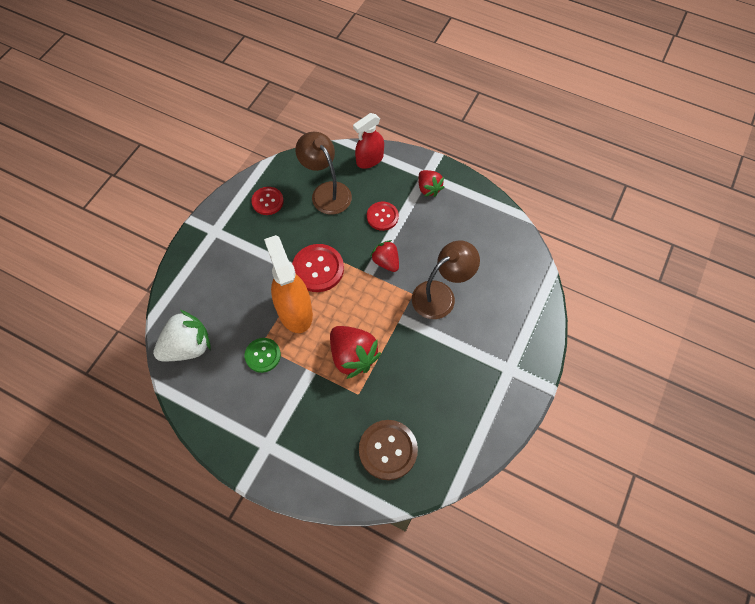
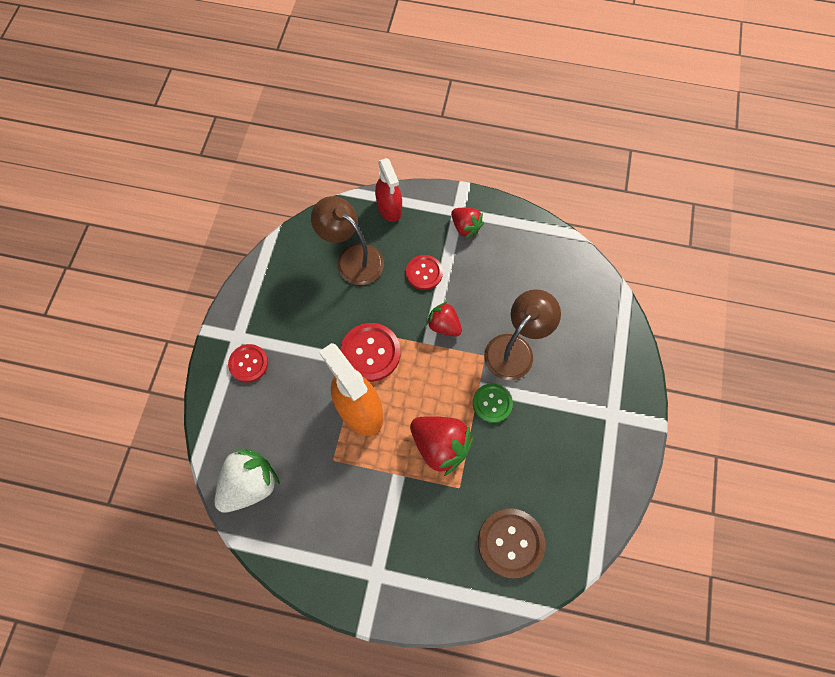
camera: 15 degrees left, 5 degrees up
green button [245,338,281,373] -> green button moved to [473,383,513,423]
red button [251,187,284,215] -> red button moved to [228,344,268,382]
red spray bottle [353,113,384,169] -> red spray bottle turned 60 degrees counterclockwise [375,158,402,222]

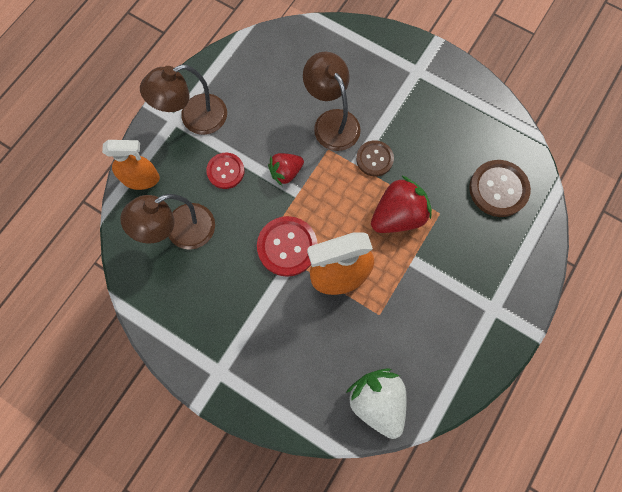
camera: 70 degrees left, 5 degrees up
red button [228,344,268,382] -> none
red spray bottle [375,158,402,222] -> orange spray bottle [102,140,160,190]
red strawberry [451,208,484,239] -> brown lamp [140,65,227,135]
green button [473,383,513,423] -> brown button [356,140,394,176]

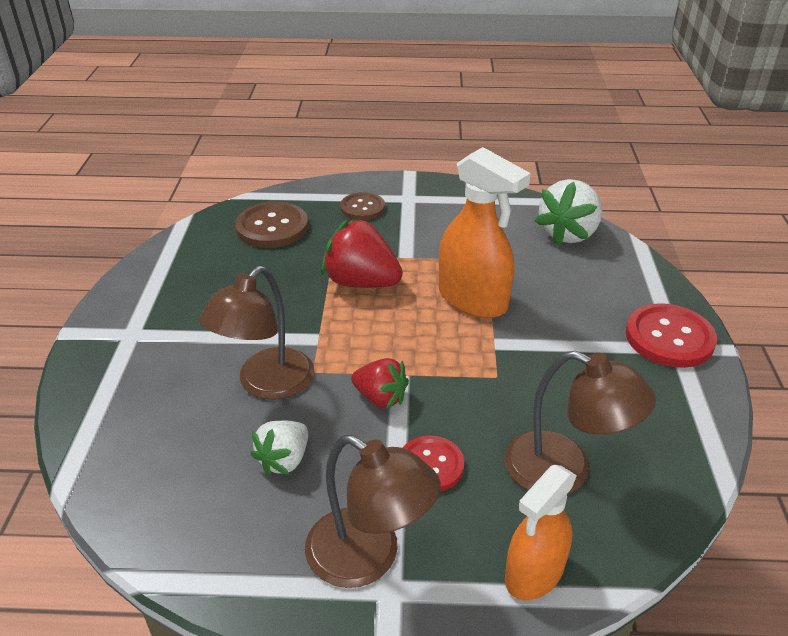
camera: 120 degrees left, 35 degrees down
orange spray bottle [102,140,160,190] -> orange spray bottle turned 105 degrees counterclockwise [505,465,577,600]
red button [257,216,317,277] -> red button moved to [626,303,717,368]
brown button [356,140,394,176] -> brown button moved to [340,192,385,220]
none -> white strawberry [250,421,308,475]

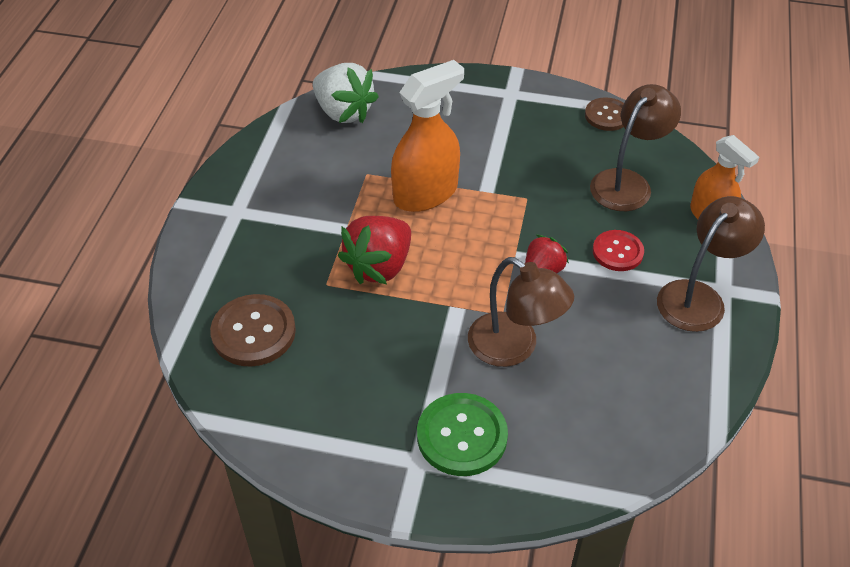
camera: 80 degrees left, 10 degrees up
white strawberry [250,421,308,475] -> none
brown button [340,192,385,220] -> brown button moved to [585,97,624,131]
red button [626,303,717,368] -> none
none -> green button [417,393,508,476]

